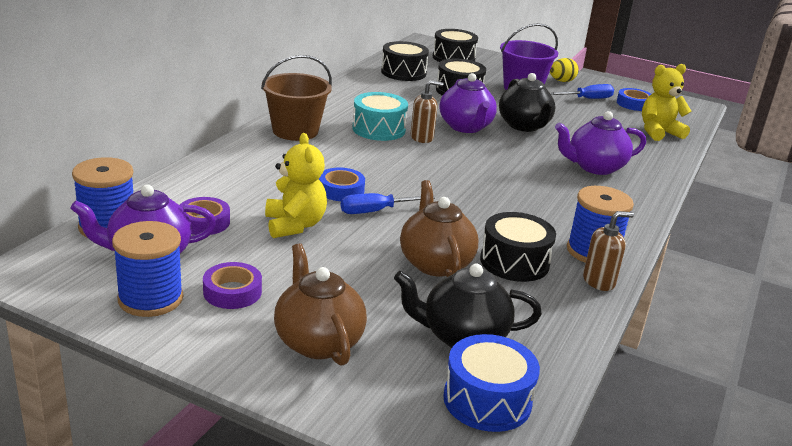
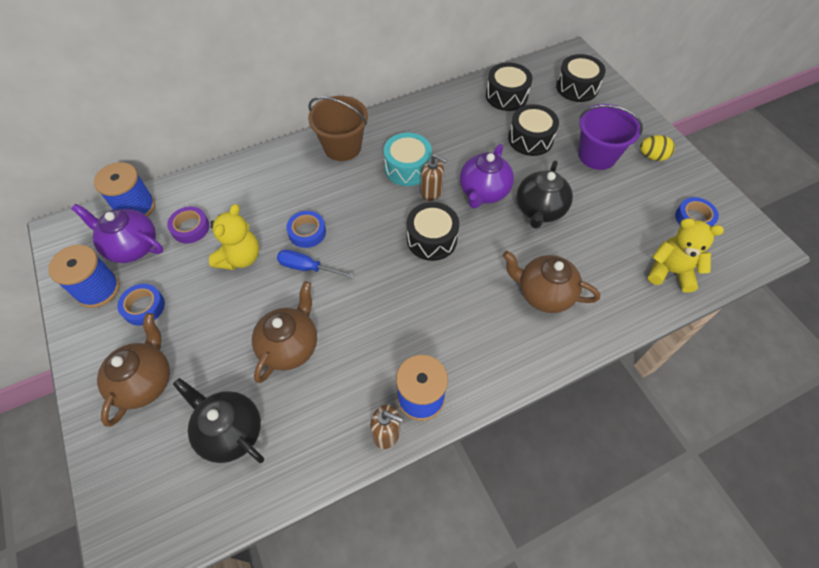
camera: 40 degrees right, 30 degrees up
purple tape [203,262,262,309] -> blue tape [117,284,165,326]
blue drum [443,334,540,432] -> none
black drum [480,212,556,282] -> black drum moved to [407,202,459,261]
blue screwdriver [550,84,614,99] -> none
purple teapot [555,111,646,175] -> brown teapot [503,251,600,313]

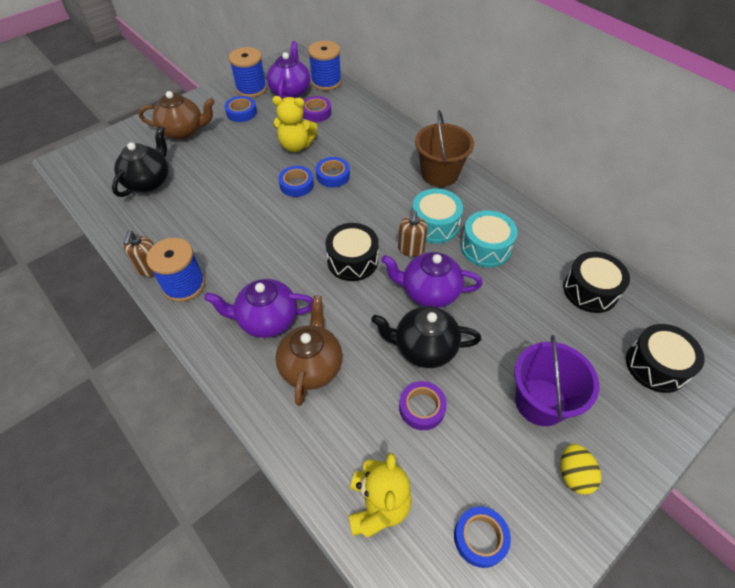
camera: 75 degrees right, 5 degrees down
brown teapot [252,281,317,383] -> none
blue screwdriver [277,250,354,279] -> blue tape [278,166,314,197]
black drum [508,104,559,156] -> none
none -> purple teapot [204,279,313,338]
none -> purple tape [399,381,447,430]
none -> turquoise drum [461,210,518,268]

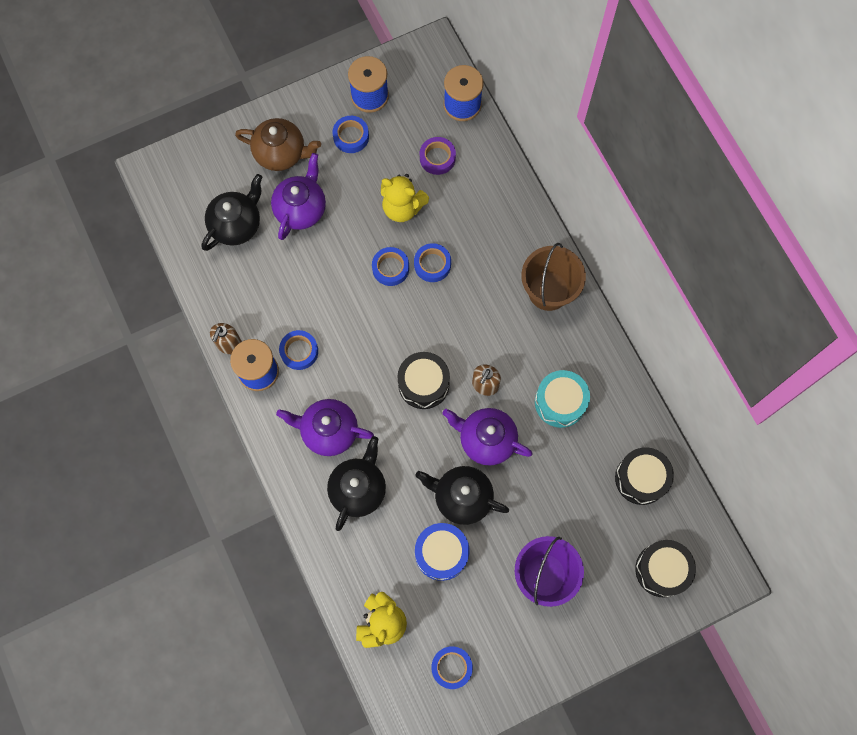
camera: 15 degrees right, 20 degrees up
purple teapot [267,41,310,99] -> purple teapot moved to [271,153,326,240]
brown teapot [276,295,343,406] -> black teapot [327,436,386,531]
purple tape [399,381,447,430] -> blue drum [415,523,469,581]
turquoise drum [412,189,463,243] -> none
yellow egg [561,444,601,495] -> none
none -> blue tape [279,330,318,370]

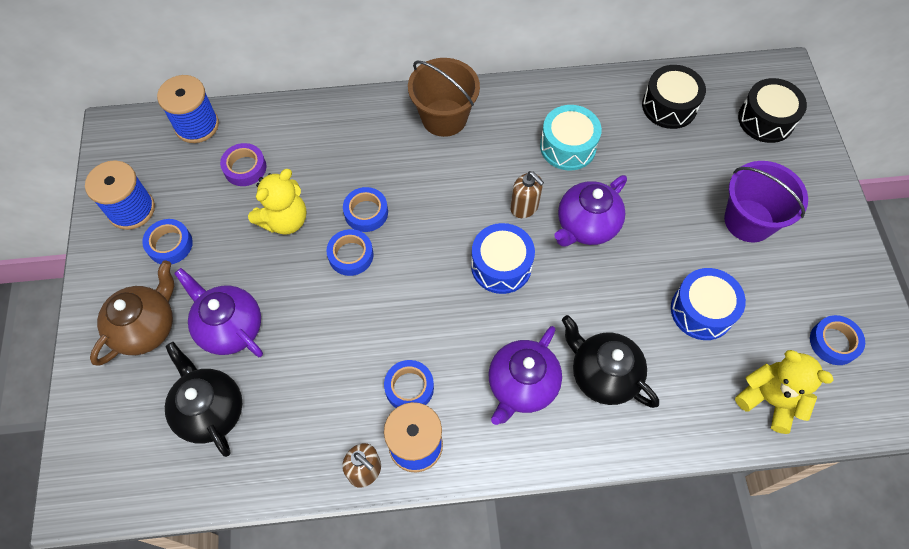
camera: 70 degrees left, 10 degrees down
black drum [397,352,450,409] -> blue drum [471,223,535,294]
black teapot [415,466,509,525] -> none

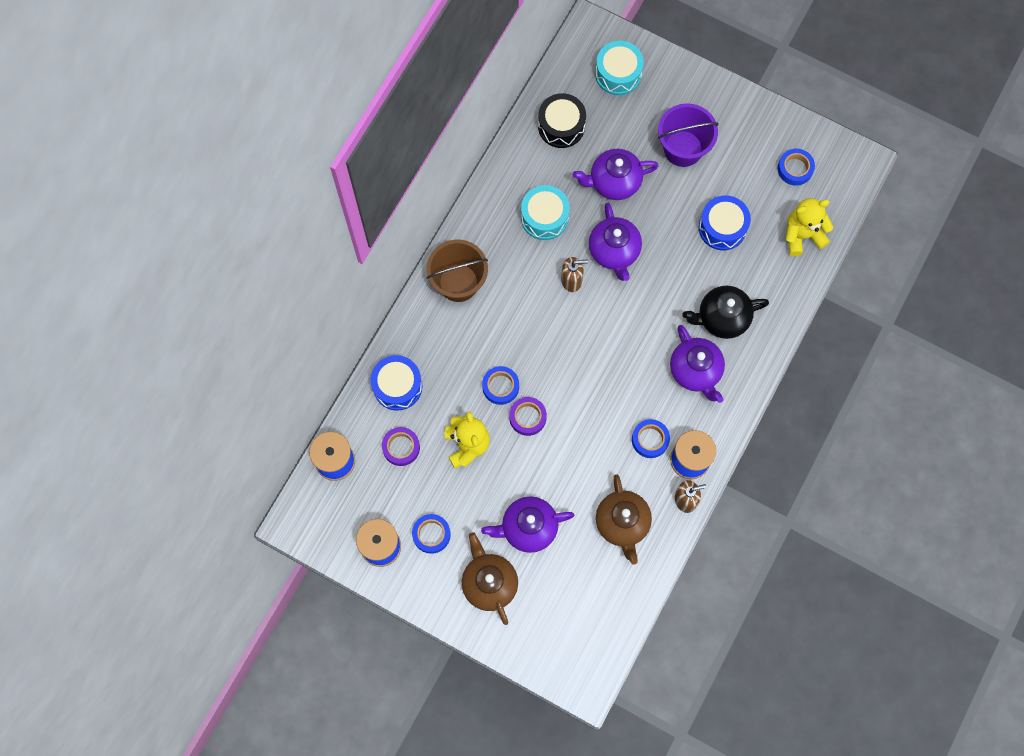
camera: 55 degrees left, 10 degrees up
black teapot [165,342,242,457] -> none
blue tape [326,229,373,276] -> purple tape [509,397,547,436]
blue drum [471,223,535,294] -> blue drum moved to [371,355,422,411]
black drum [738,78,807,143] -> turquoise drum [595,41,644,95]
none -> purple teapot [573,149,658,200]
none -> brown teapot [596,474,652,565]

